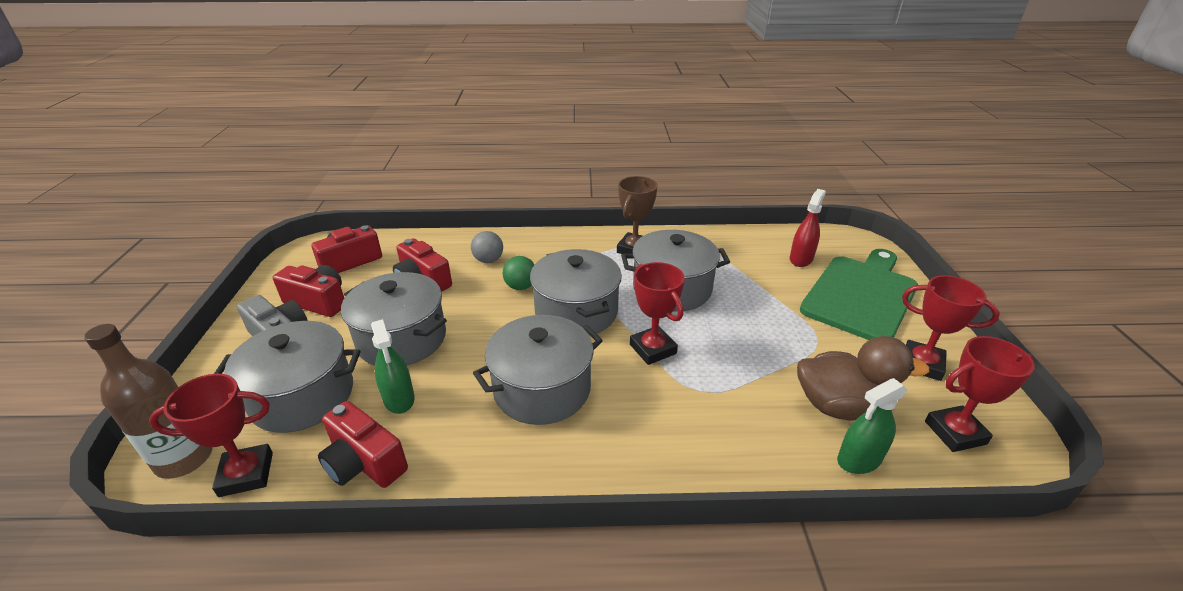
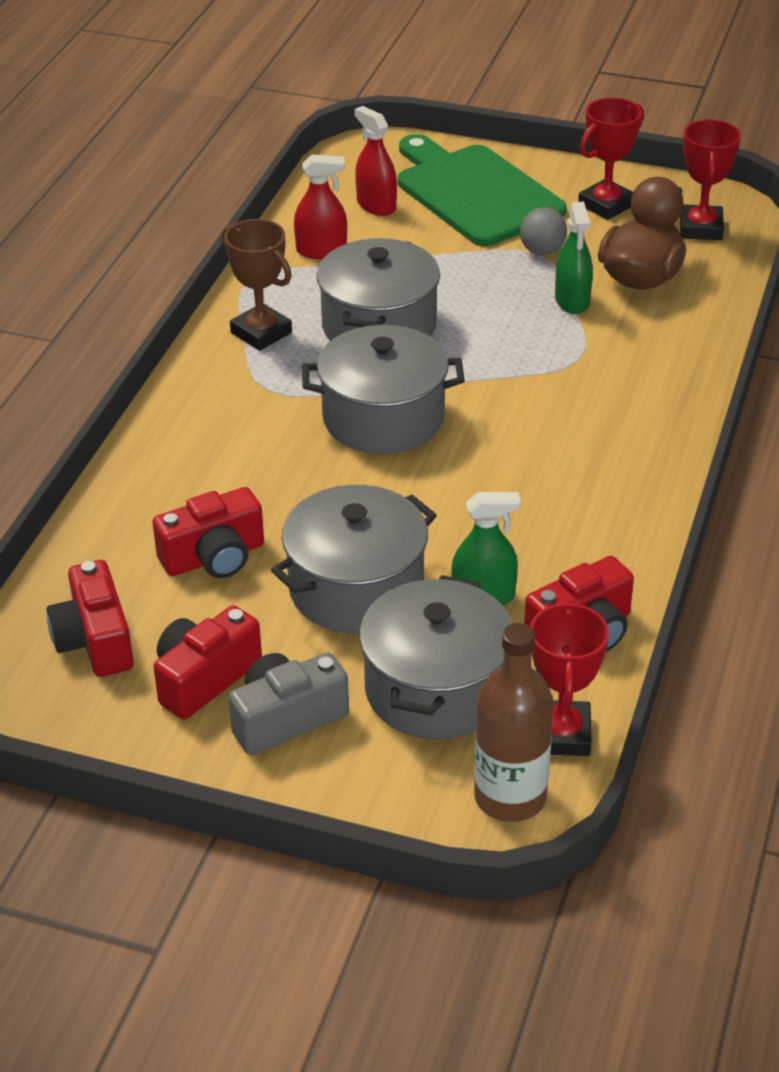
camera: 70 degrees left, 5 degrees up
grey ball [471,231,503,263] -> grey ball moved to [520,207,567,255]
grey pot [473,315,603,425] -> none
green ball [503,256,535,290] -> none
red trophy [630,262,685,365] -> none
green spray bottle [837,378,907,474] -> green spray bottle moved to [555,201,593,314]
none -> red spray bottle [294,154,347,259]

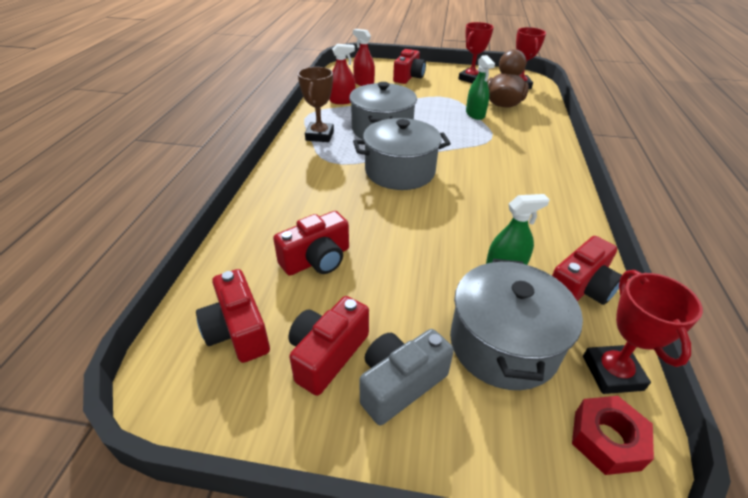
camera: 10 degrees left, 0 degrees up
brown trophy [222,219,292,351] -> brown trophy turned 60 degrees clockwise [298,67,334,142]
grey pot [271,485,437,633] -> none
green cutting board [398,134,567,246] -> red camera [393,49,426,84]
brown bottle [474,623,554,822] -> red nut [572,396,654,475]
grey ball [520,207,567,255] -> none

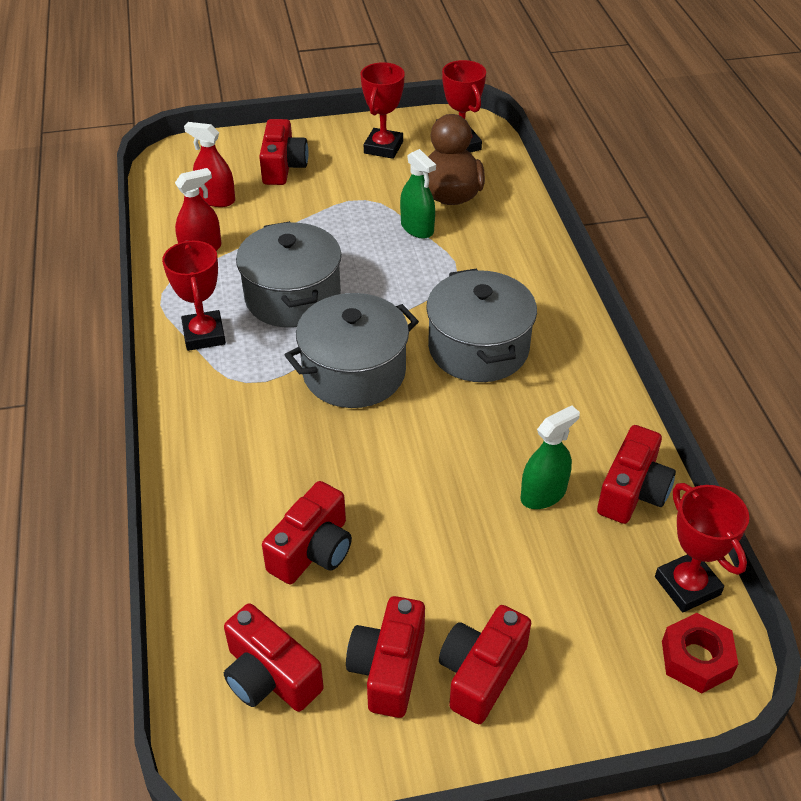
camera: 20 degrees left, 5 degrees up
brown trophy [298,67,334,142] -> red trophy [162,240,226,351]
grey camera [360,329,454,426] -> red camera [439,605,531,724]
grey pot [450,259,583,390] -> grey pot moved to [426,268,537,382]

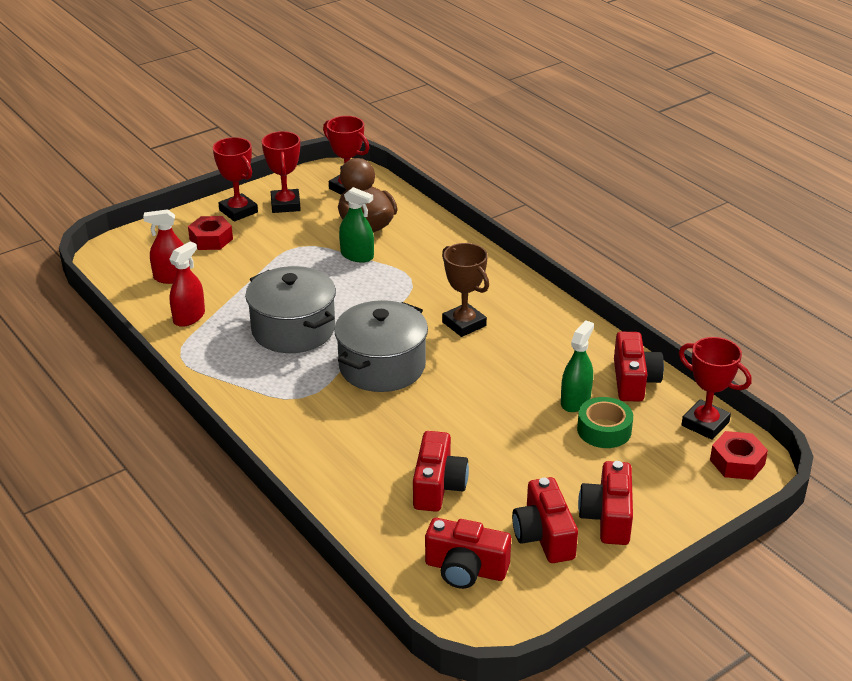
camera: 25 degrees left, 10 degrees down
red trophy [162,240,226,351] -> red trophy moved to [213,137,258,222]
red camera [259,119,308,185] -> red nut [188,216,233,250]
grey pot [426,268,537,382] -> brown trophy [442,243,489,337]
none -> green tape [577,397,633,448]

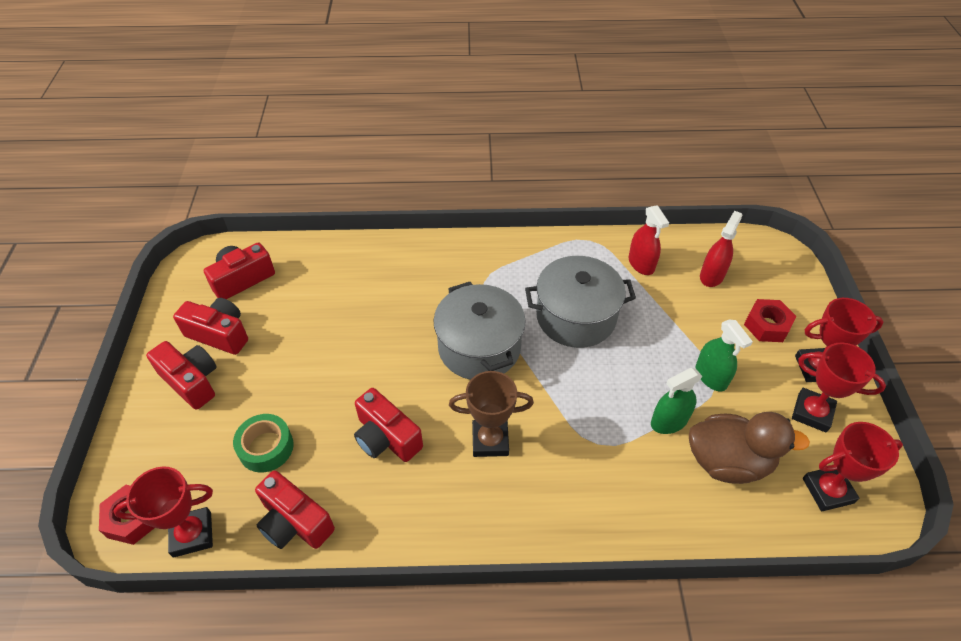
camera: 125 degrees right, 15 degrees up
red camera [413,431,469,512] -> red camera moved to [354,388,423,462]
green spray bottle [561,320,594,412] -> green spray bottle moved to [696,320,753,391]

